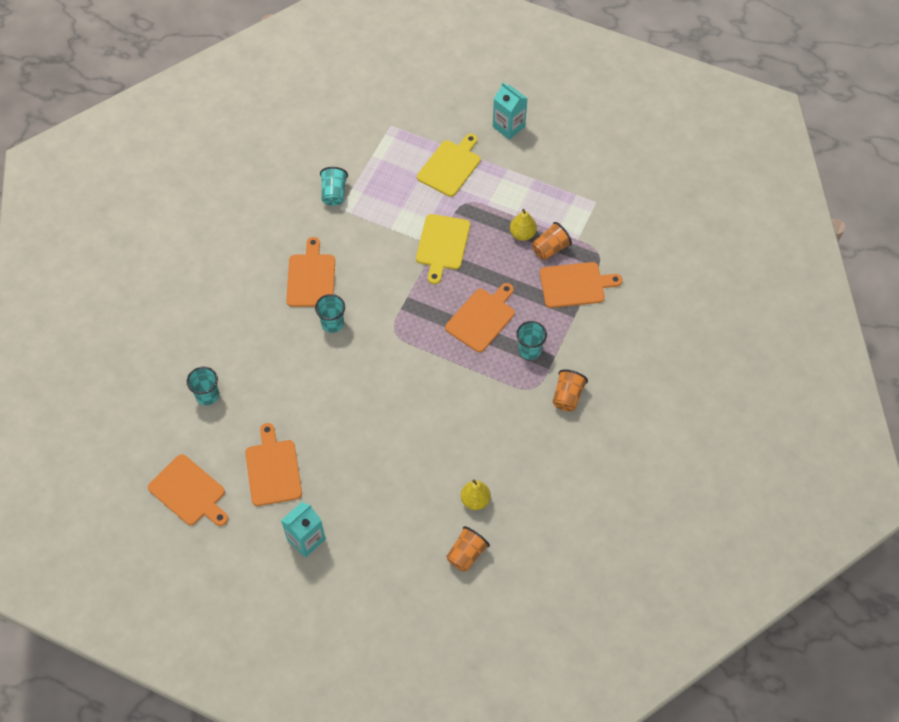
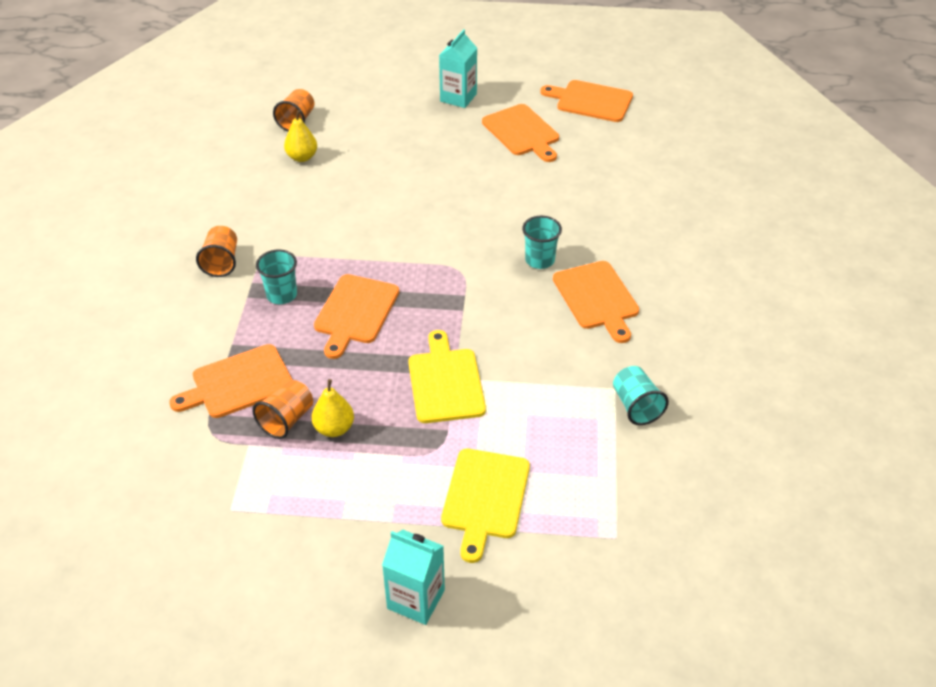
camera: 160 degrees right, 15 degrees down
turquoise cup [187,367,219,405] -> none

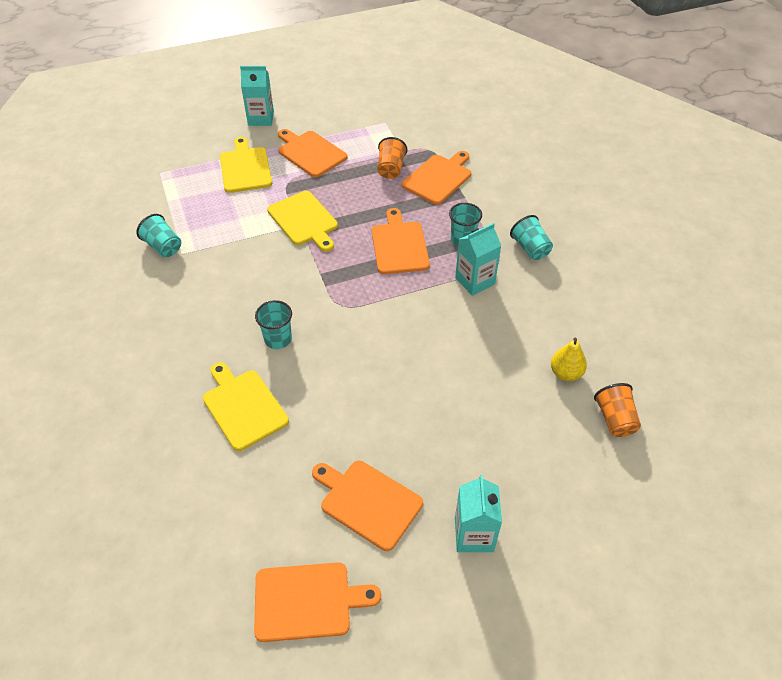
camera: 155 degrees right, 5 degrees up
orange cup [196,226,237,277] -> turquoise cup [510,215,553,260]
yellow pear [311,379,354,437] -> none
orange cutting board [553,261,639,343] -> orange cutting board moved to [278,129,348,177]
none -> yellow cutting board [203,362,289,451]
none -> turquoise carton [455,223,501,296]

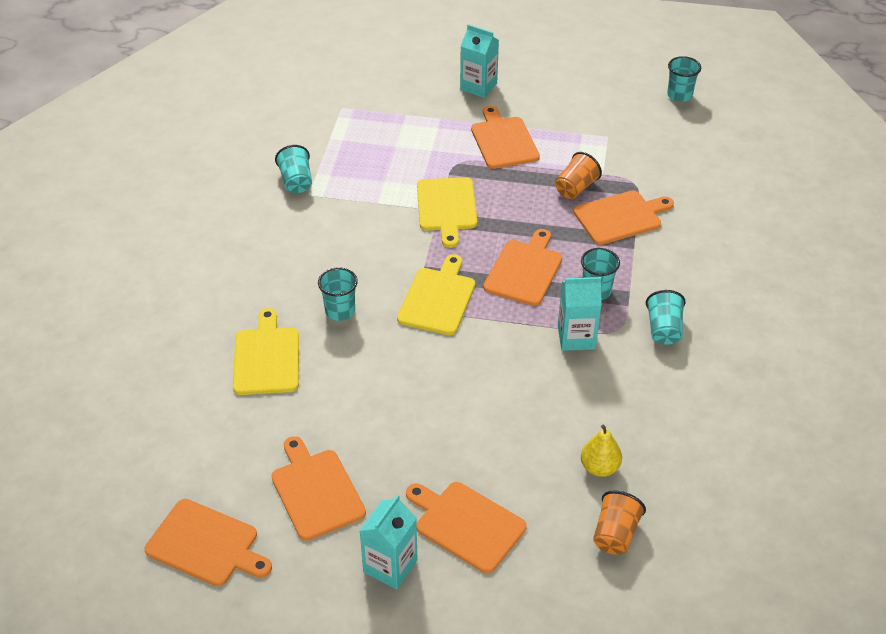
camera: 30 degrees right, 5 degrees down
yellow cutting board [220,137,272,193] -> yellow cutting board moved to [397,254,475,335]
none -> orange cutting board [406,482,527,574]
none -> turquoise cup [667,56,701,102]

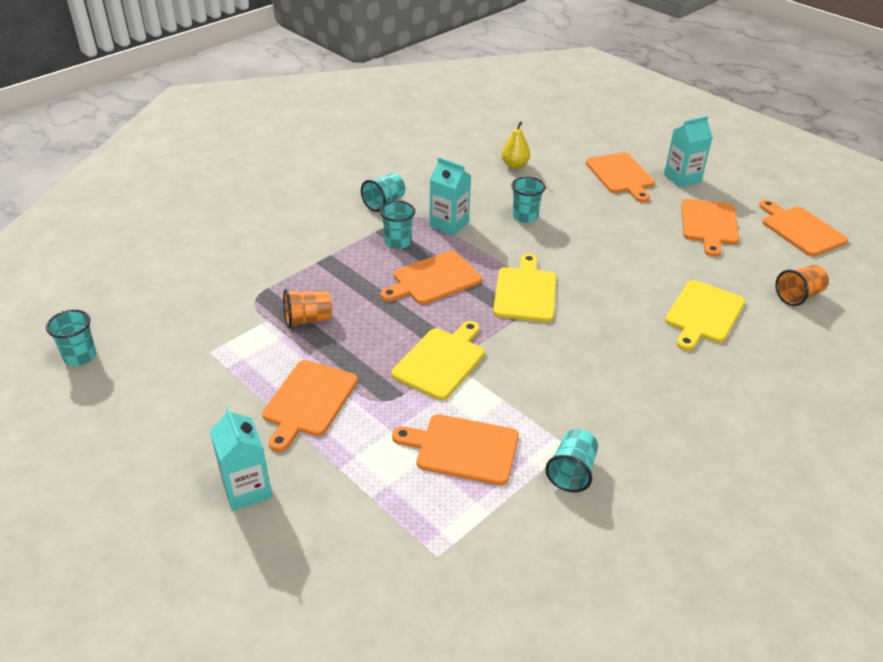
camera: 145 degrees left, 5 degrees down
turquoise cup [318,267,358,321] -> turquoise cup moved to [511,177,545,223]
yellow cutting board [397,254,475,335] -> yellow cutting board turned 135 degrees clockwise [493,254,557,322]
orange cutting board [573,190,674,245] -> orange cutting board moved to [392,414,519,486]
orange cup [593,491,646,555] -> orange cup moved to [775,265,829,306]

